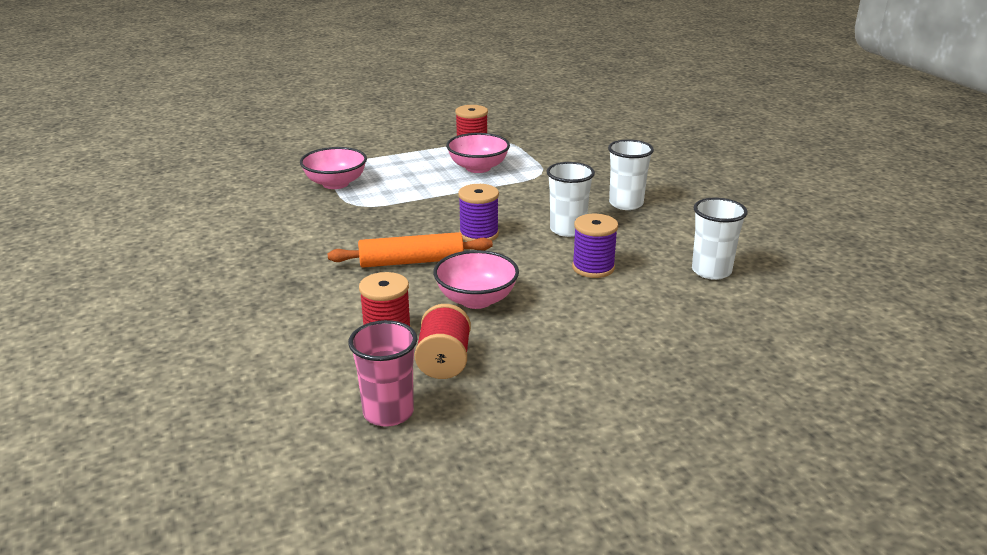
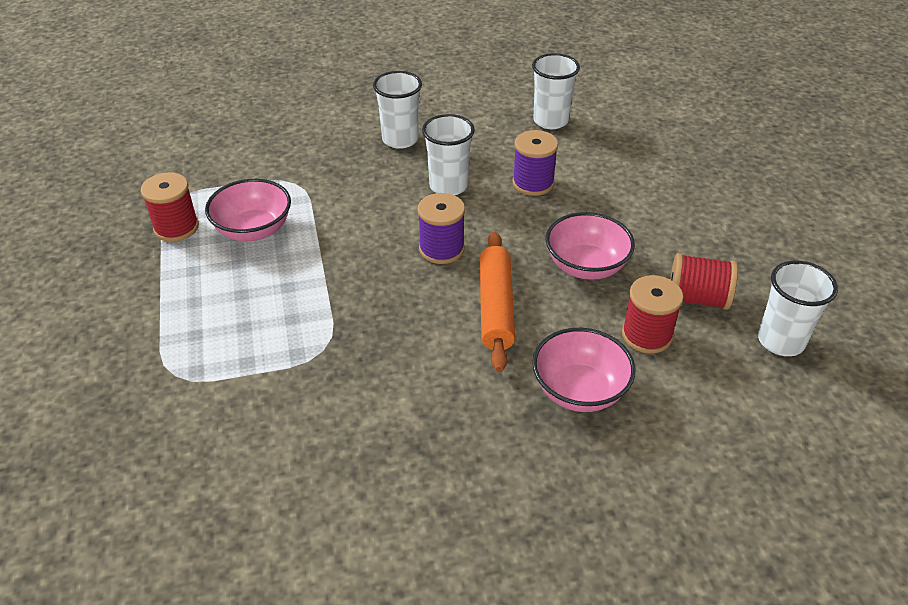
camera: 80 degrees left, 15 degrees up
pink bowl [300,147,367,189] -> pink bowl moved to [532,328,635,412]
pink cup [348,320,418,427] -> white cup [758,261,838,356]

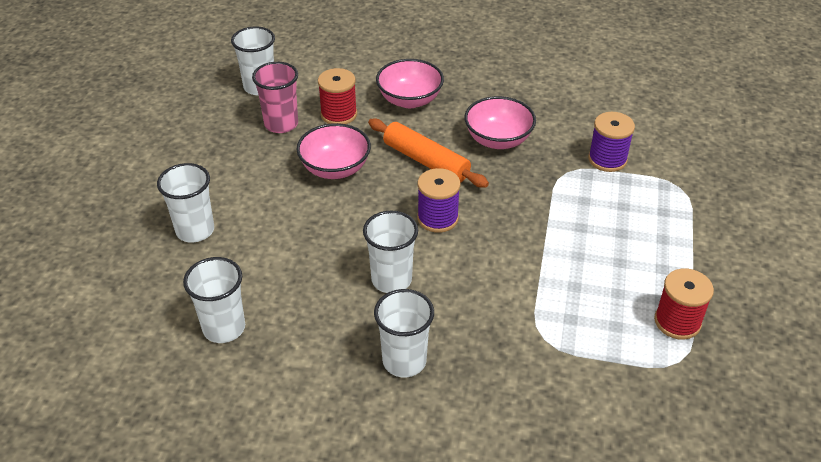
camera: 155 degrees left, 0 degrees up
pink bowl [205,179,291,241] -> pink bowl moved to [464,96,536,149]
orange rolling pin [480,232,515,372] -> orange rolling pin turned 75 degrees counterclockwise [368,118,489,188]
purple spool [512,130,558,196] -> purple spool moved to [588,112,635,172]
red spool [670,253,738,310] -> pink cup [252,62,298,133]
none -> white cup [157,163,214,243]

